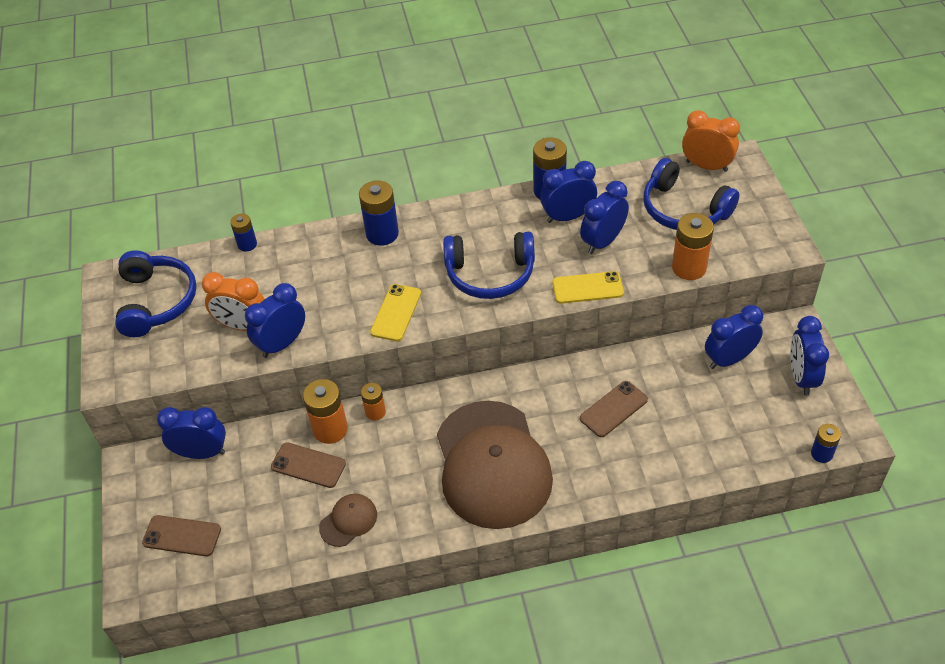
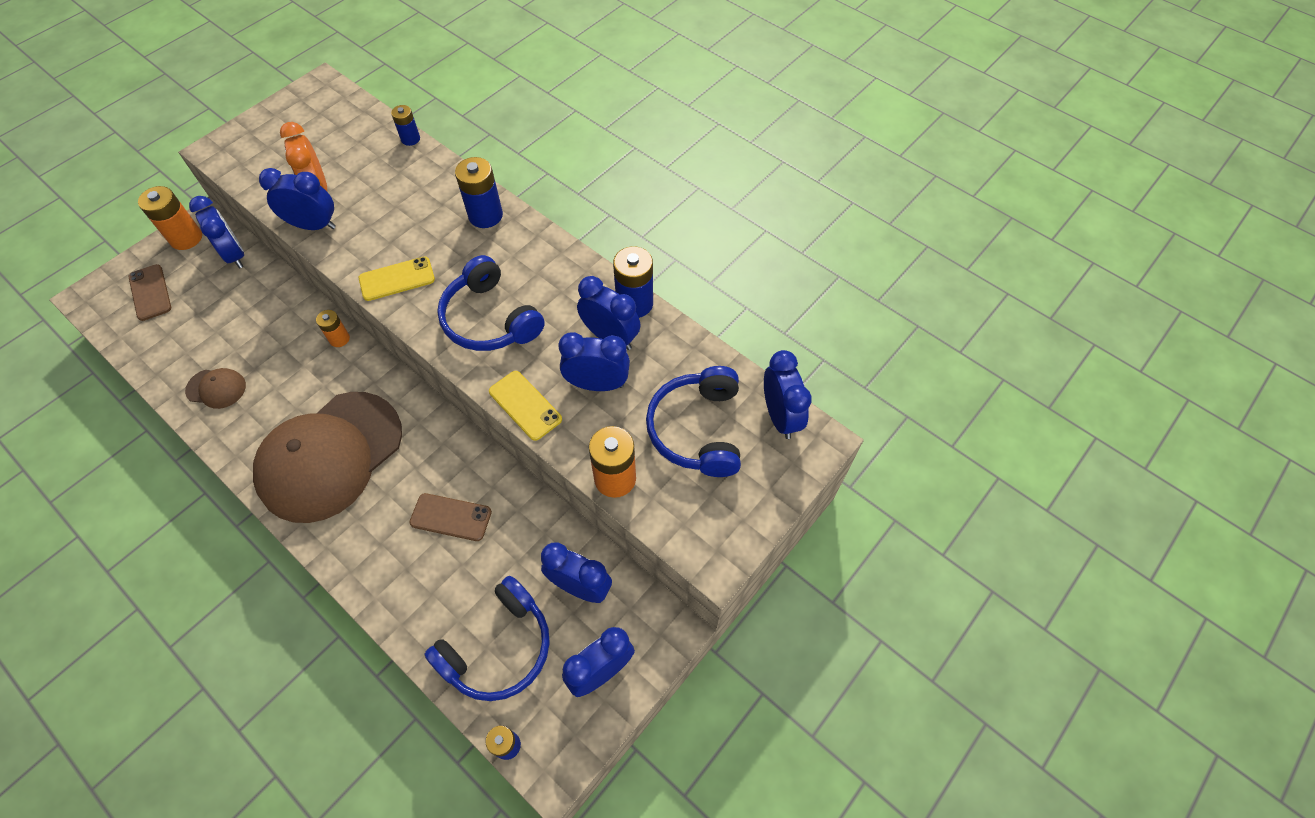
camera: 50 degrees right, 10 degrees up
blue headphones [115,250,197,337] -> blue headphones moved to [424,576,550,701]
brown phone [271,442,346,488] -> none
orange battery [303,379,348,444] -> orange battery moved to [138,186,202,250]
orange clock [682,110,740,172] -> blue clock [764,350,812,439]

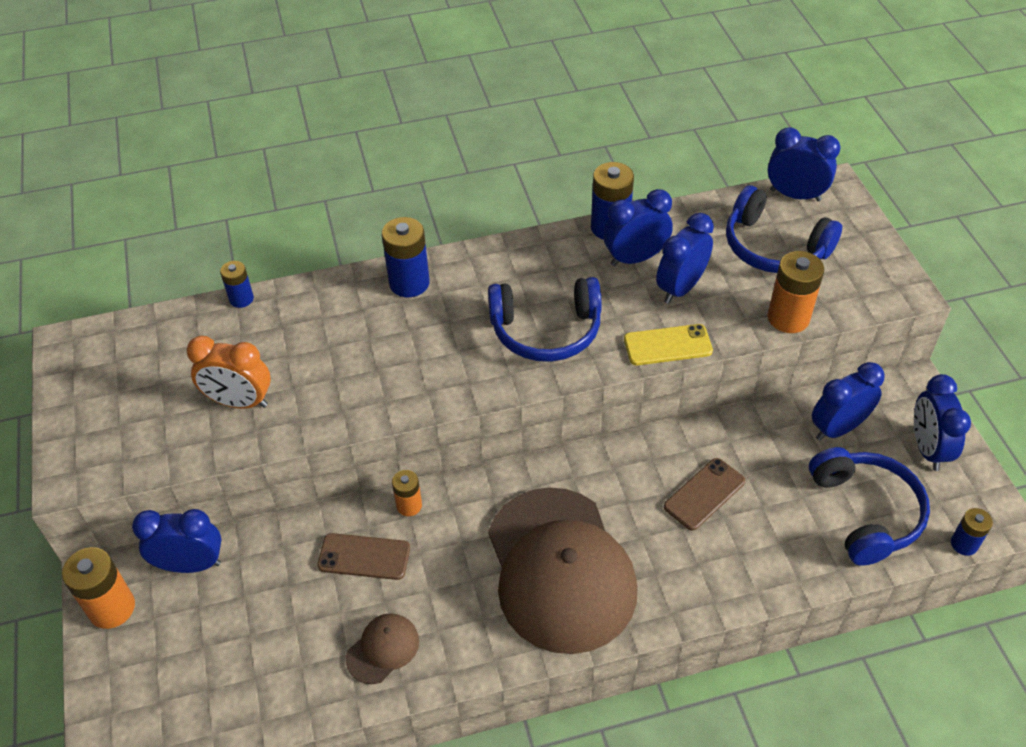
camera: 55 degrees left, 10 degrees down
brown phone [129,264,171,321] -> brown phone moved to [317,533,410,580]
blue clock [259,168,336,230] -> none
yellow phone [359,256,435,301] -> none

